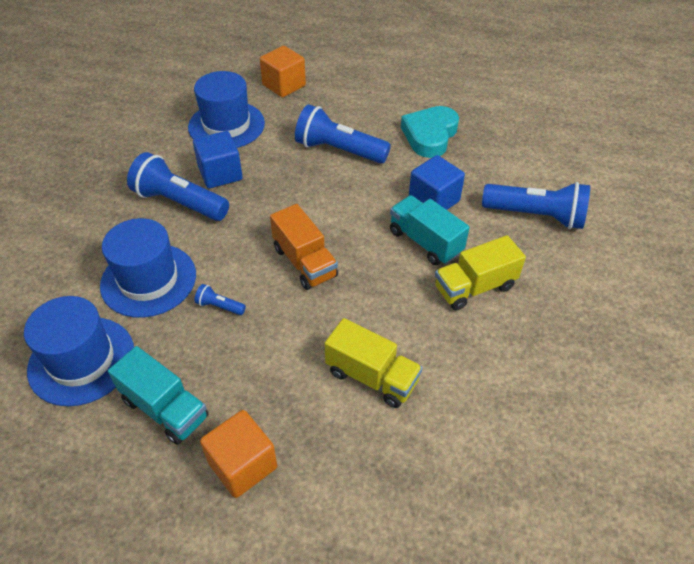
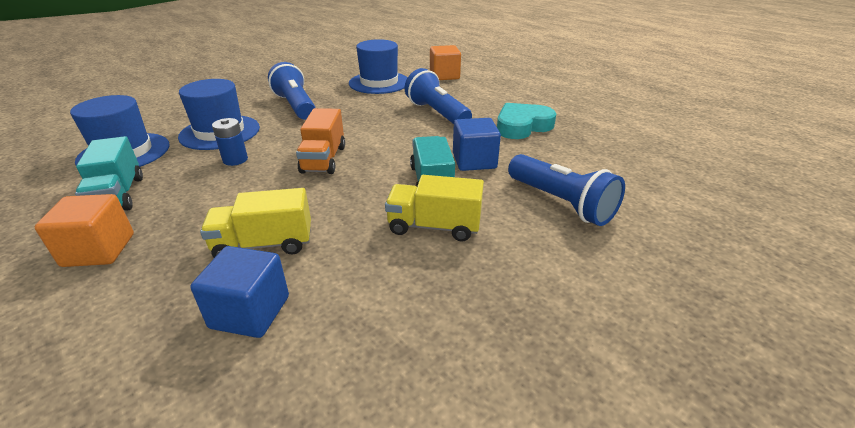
camera: 35 degrees right, 15 degrees down
blue cube [193,131,243,188] -> blue cube moved to [191,246,289,338]
blue flashlight [194,284,246,315] -> blue battery [212,118,248,166]
yellow truck [324,318,423,408] -> yellow truck turned 105 degrees clockwise [200,188,311,258]

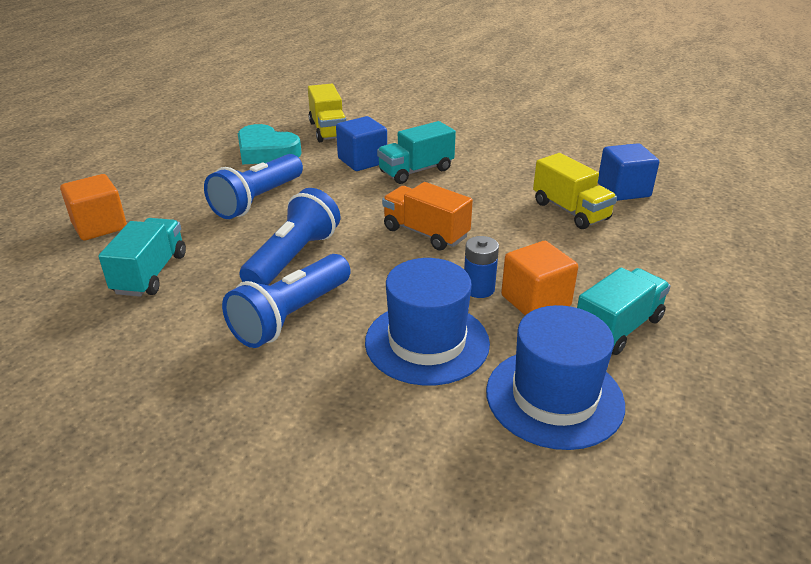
camera: 115 degrees left, 0 degrees up
orange cube [35,194,134,267] -> orange cube moved to [501,241,578,316]
orange truck [296,108,345,174] -> orange truck turned 120 degrees counterclockwise [382,182,473,250]
blue hat [349,39,408,94] -> turquoise truck [98,218,186,297]
yellow truck [385,175,484,241] -> yellow truck moved to [308,84,346,142]
blue flashlight [508,154,625,226] -> blue flashlight moved to [239,188,340,285]

